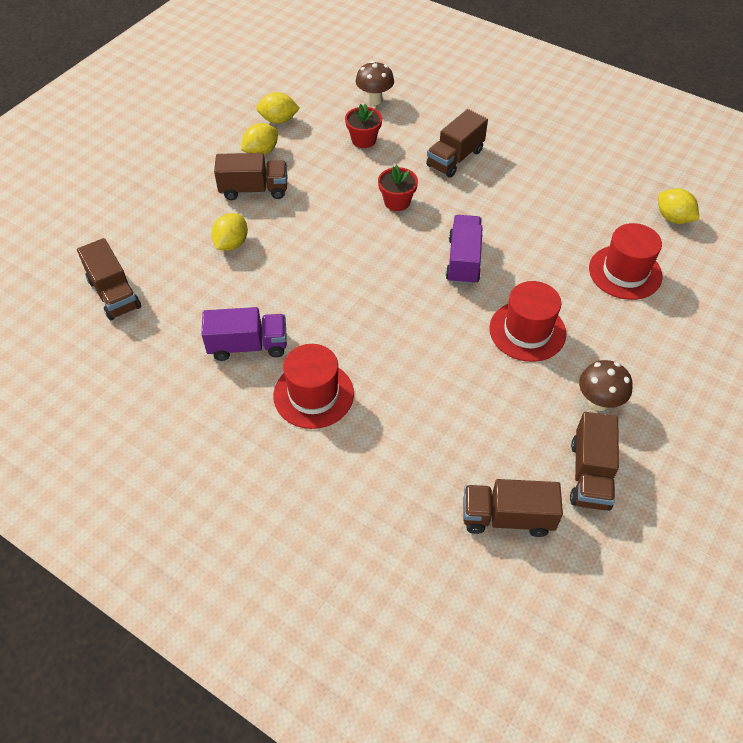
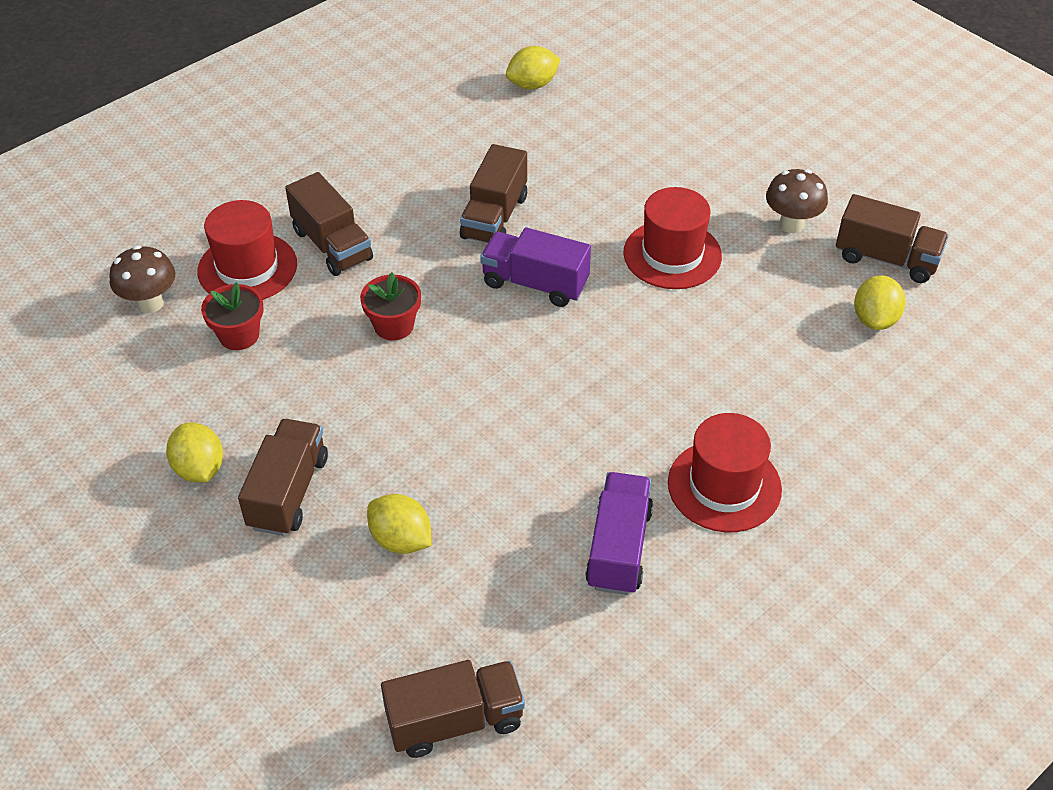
camera: 75 degrees left, 5 degrees down
yellow lemon [256,92,300,124] -> yellow lemon moved to [854,275,906,330]
brown truck [463,479,563,537] -> brown truck moved to [460,144,527,243]
red hat [589,223,662,300] -> red hat moved to [197,200,297,300]

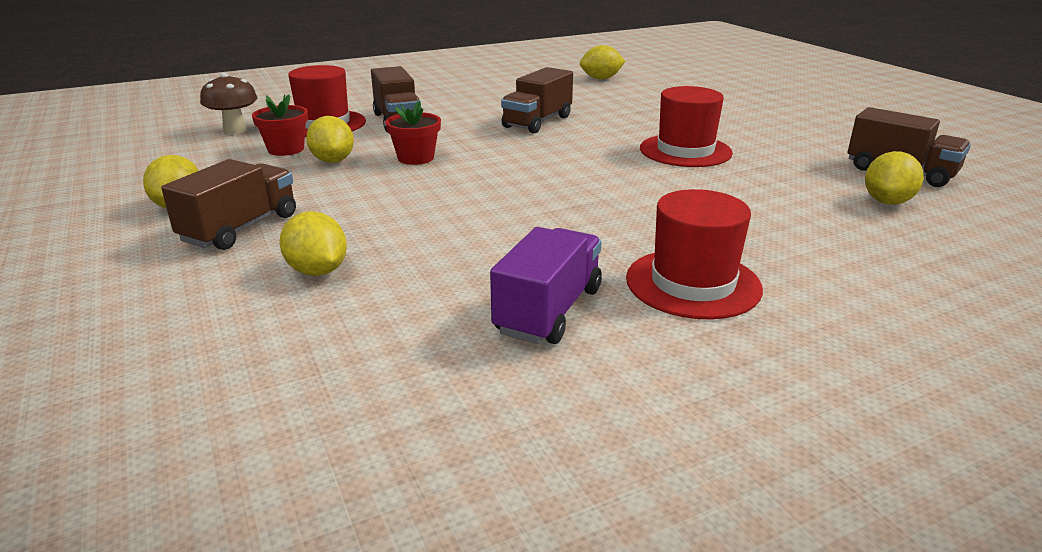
camera: 15 degrees right, 20 degrees down
brown truck [381,660,525,758] -> none
purple truck [480,227,591,307] -> none
brown mushroom [766,169,828,233] -> none
none -> yellow lemon [306,116,354,163]

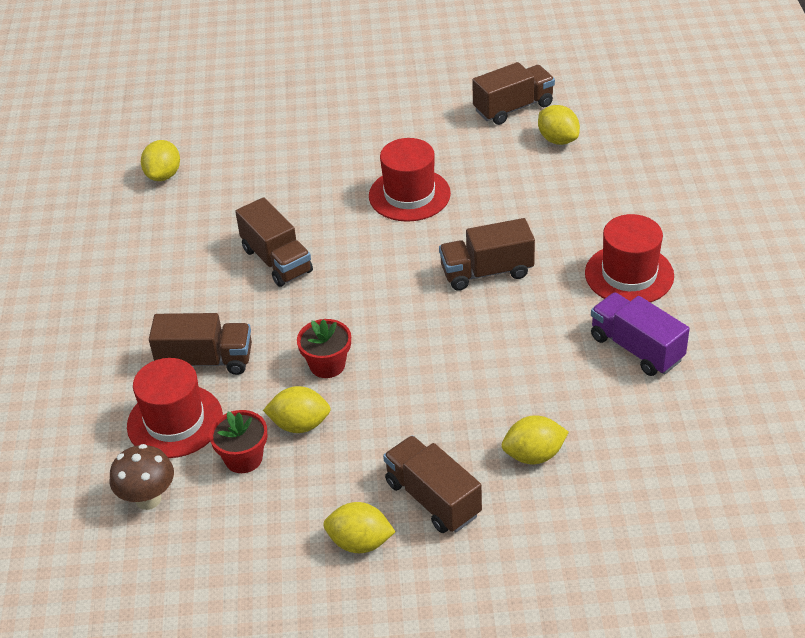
camera: 65 degrees left, 15 degrees up
none -> brown truck [439,218,535,291]

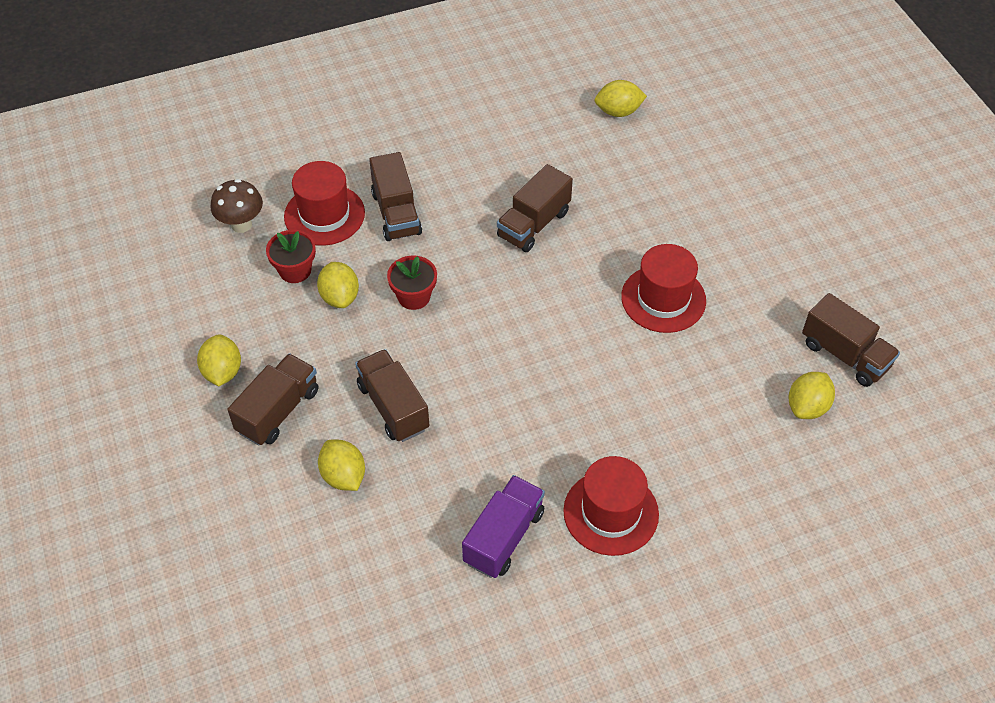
camera: 70 degrees right, 10 degrees up
brown truck [439,218,535,291] -> brown truck moved to [355,349,429,442]

